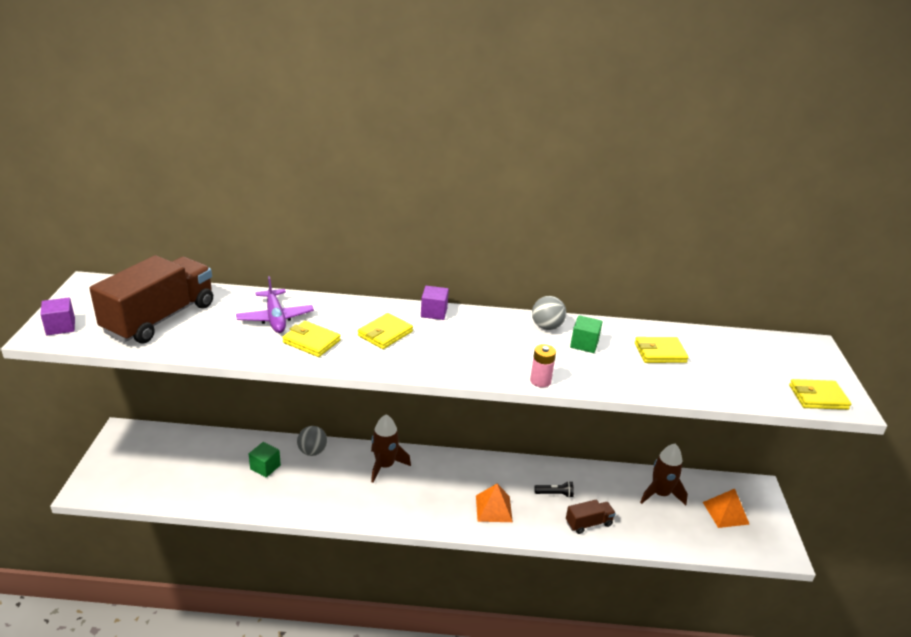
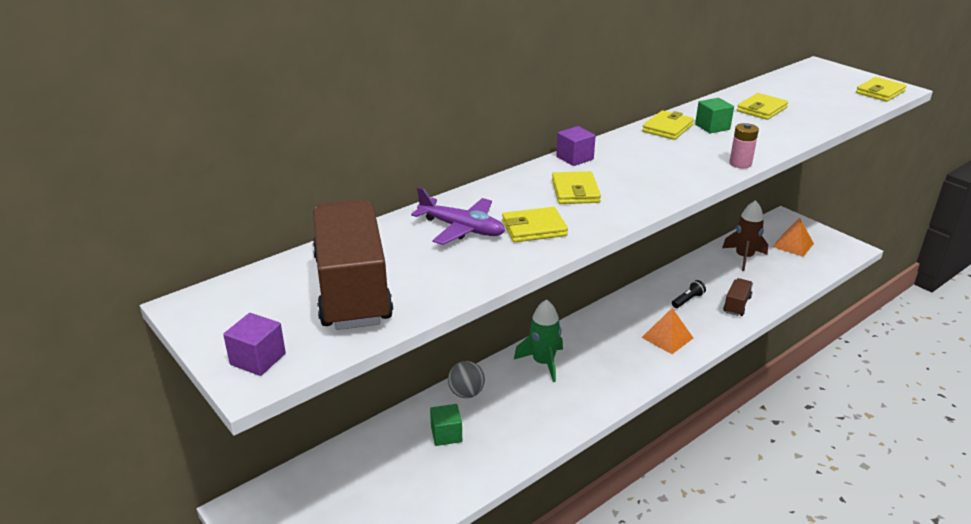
camera: 40 degrees left, 0 degrees up
brown rocket [371,415,411,483] -> green rocket [514,299,563,382]
grey ball [532,296,566,330] -> yellow wallet [642,110,694,140]

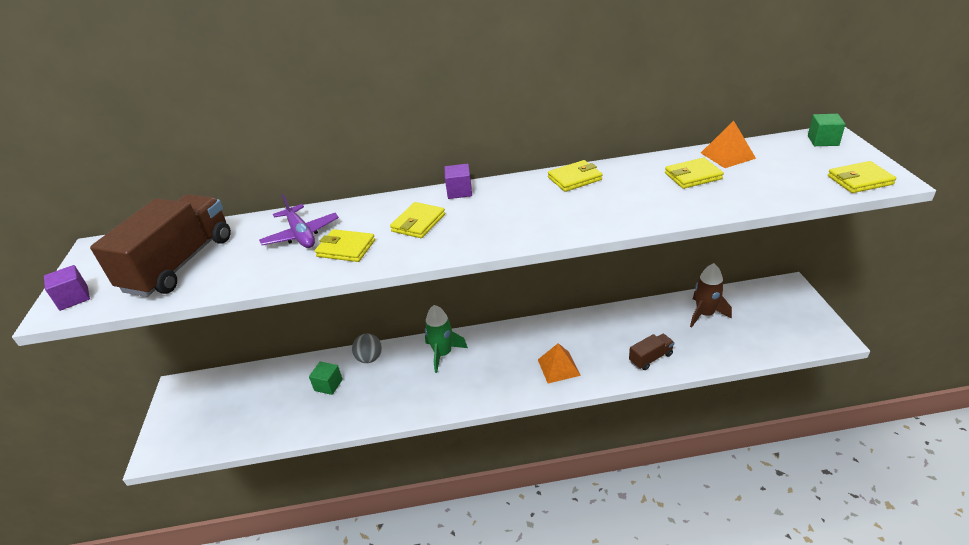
camera: 35 degrees right, 5 degrees up
black flashlight [672,280,706,308] -> none
green cube [695,98,734,133] -> green cube moved to [808,114,845,146]
pink battery [729,123,759,169] -> none
orange pyramid [773,218,814,257] -> orange pyramid moved to [701,121,756,168]

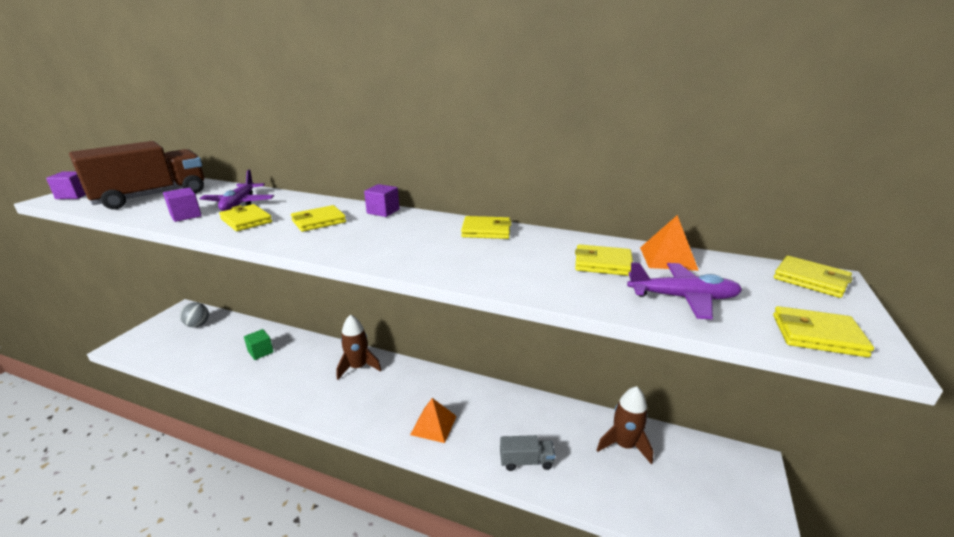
camera: 25 degrees right, 10 degrees down
grey ball [352,334,382,363] -> grey ball moved to [180,302,209,327]
green rocket [425,305,468,373] -> brown rocket [336,315,382,380]
brown truck [629,334,675,370] -> grey truck [500,435,555,471]
green cube [808,114,845,146] -> yellow wallet [774,256,853,298]
none -> purple cube [163,188,202,222]
none -> purple plane [627,262,742,319]

